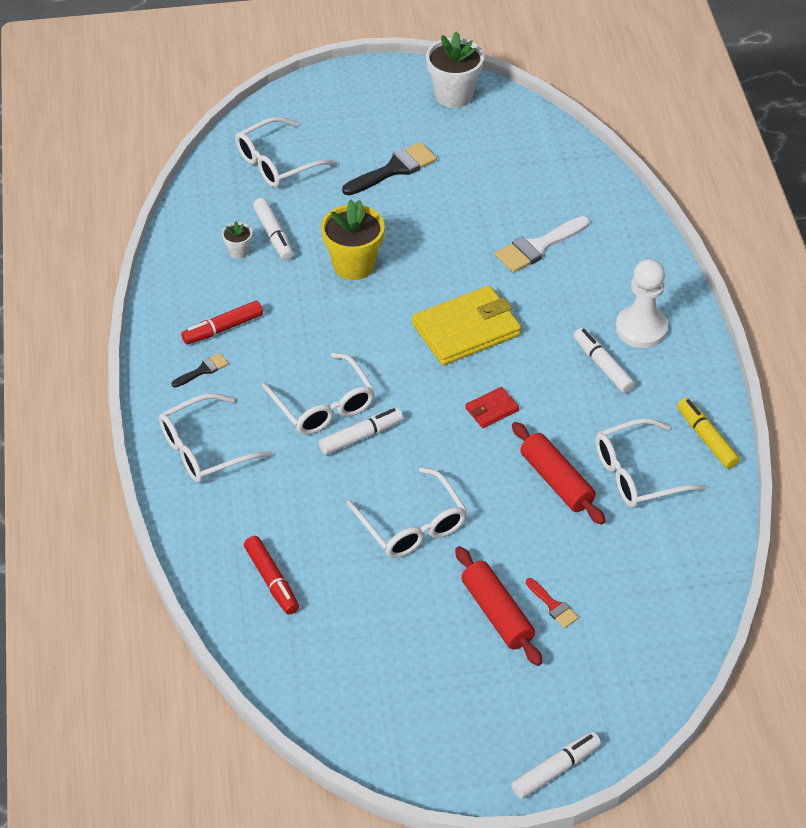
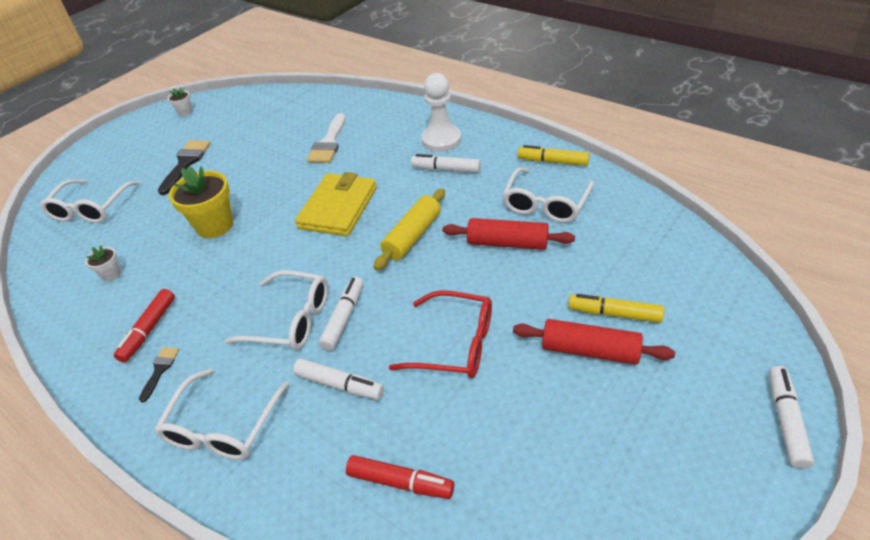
camera: 40 degrees left, 5 degrees down
white marker [253,198,294,260] -> white marker moved to [293,359,384,400]
white glasses [347,467,467,558] -> red glasses [389,290,492,378]
white flower pot [426,31,484,108] -> white flower pot [168,88,192,116], size x0.49
red wallet [465,387,519,428] -> yellow rolling pin [374,189,445,270]
red brush [526,578,579,628] -> yellow marker [568,294,664,323]

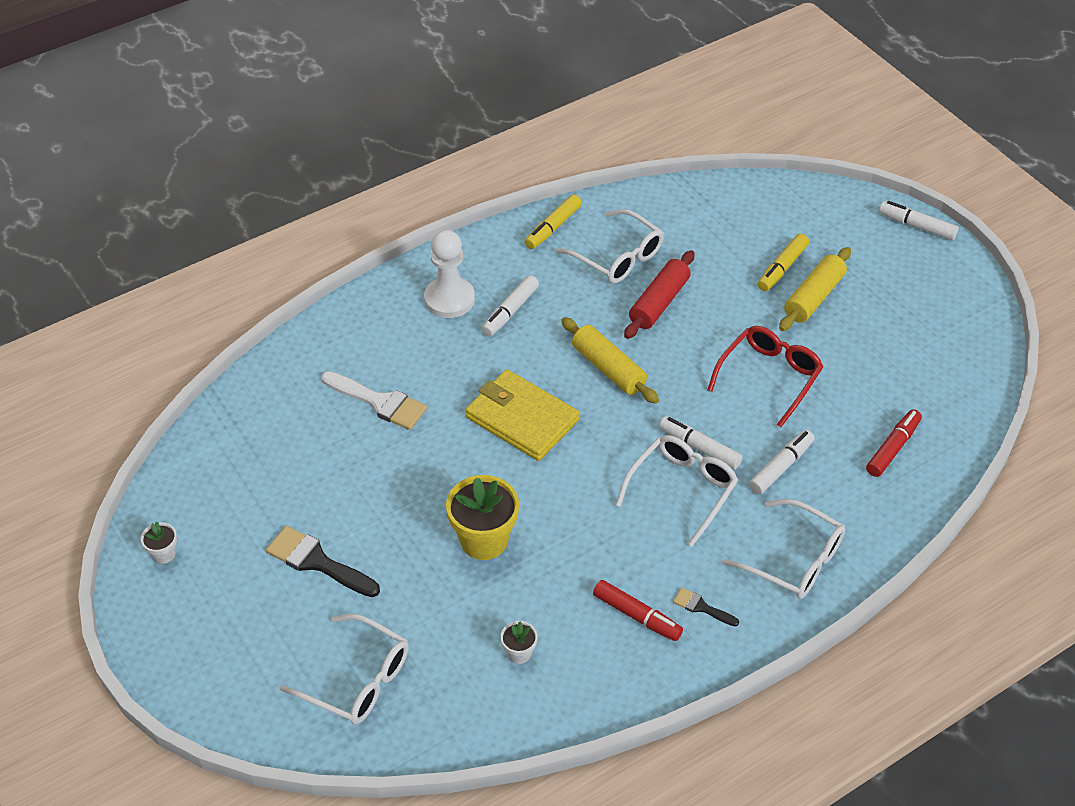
camera: 75 degrees left, 5 degrees up
red rolling pin [513,319,675,365] -> yellow rolling pin [779,247,851,331]

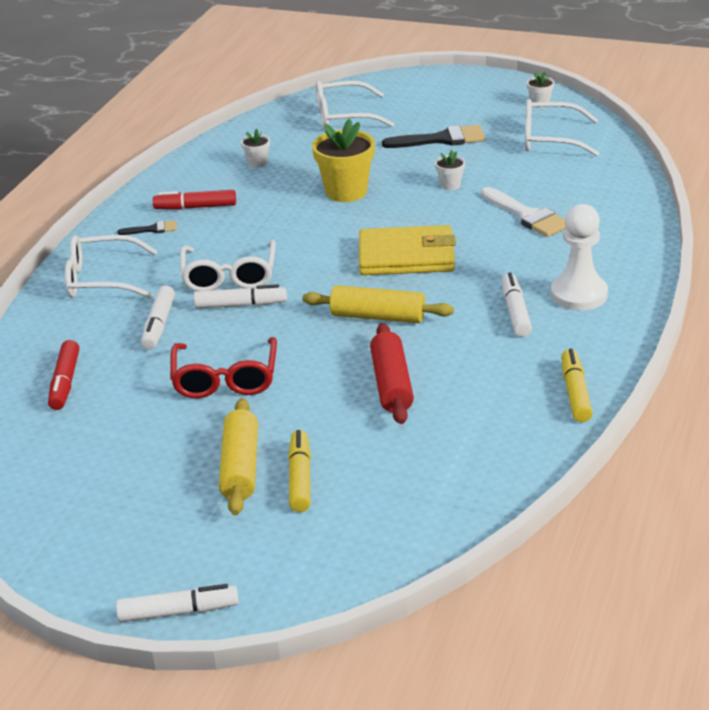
camera: 145 degrees right, 15 degrees down
white brush [321,371,427,430] -> white brush turned 120 degrees counterclockwise [481,187,566,237]
white glasses [556,209,664,284] -> white glasses moved to [525,99,599,156]
none -> white flower pot [435,150,465,190]

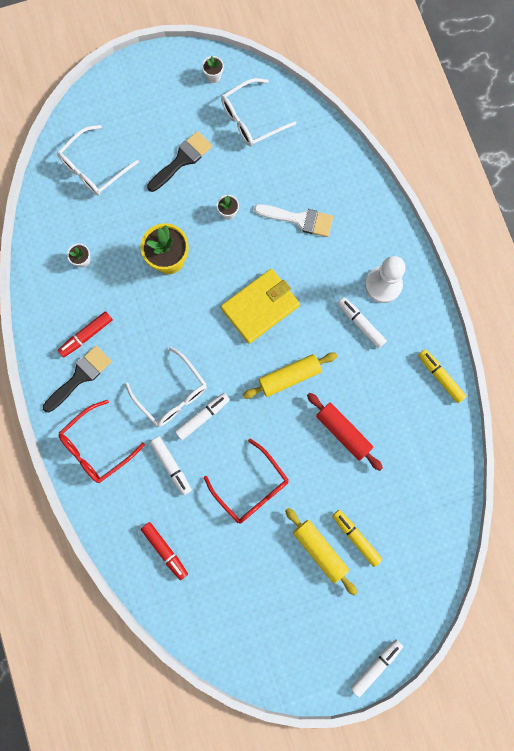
camera: 40 degrees left, 45 degrees up
white glasses [65,235,158,298] -> red glasses [58,400,145,483]
black brush [117,220,177,235] -> black brush [43,345,112,412], size x1.87

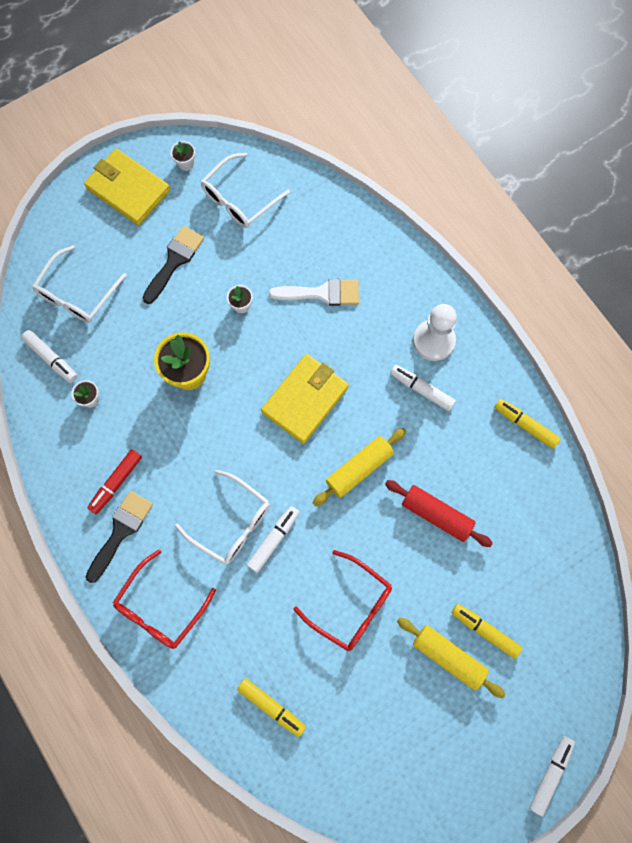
camera: 15 degrees left, 5 degrees down
red marker [141,522,188,580] -> yellow marker [237,678,306,737]
white marker [150,437,192,496] -> white marker moved to [21,330,77,383]
none -> yellow wallet [84,148,170,225]

